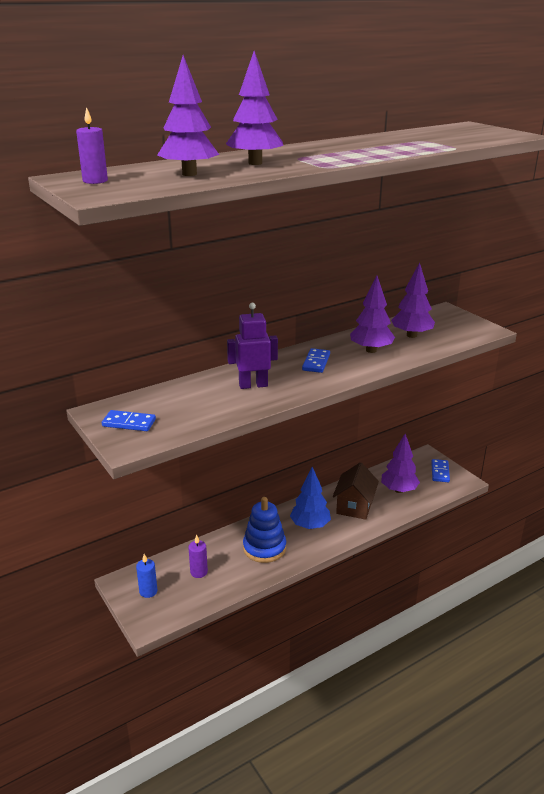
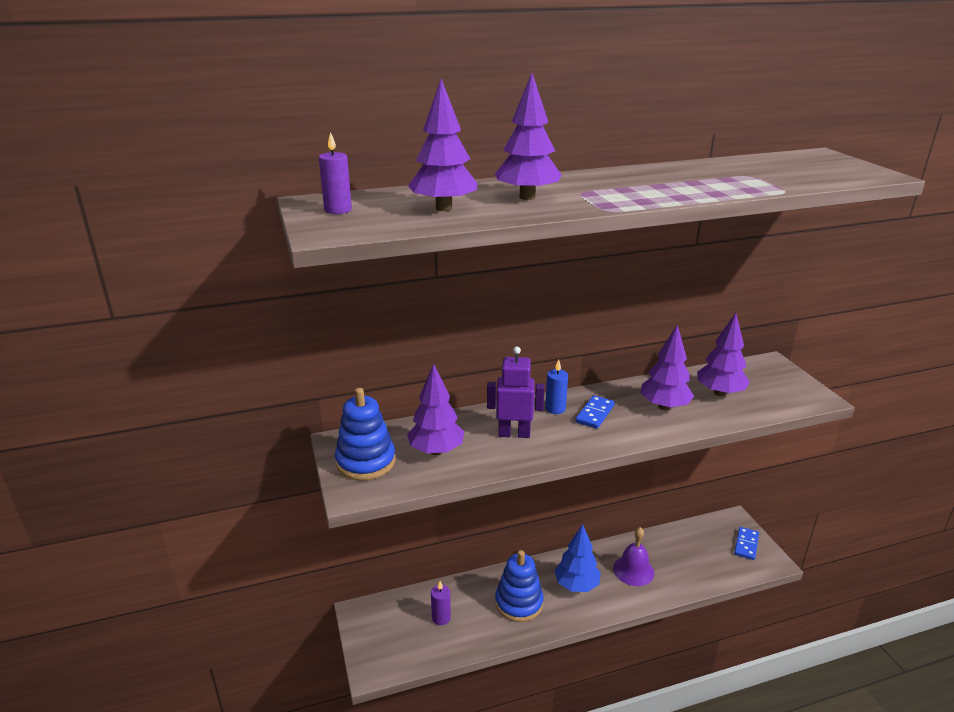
camera: 15 degrees right, 0 degrees up
blue domino [102,410,156,431] -> blue stacking toy [335,388,395,480]
blue candle [136,554,158,598] -> blue candle moved to [545,359,568,414]
brown house [333,462,379,520] -> purple bell [613,527,654,586]
purple tree [381,434,420,493] -> purple tree moved to [407,363,464,455]

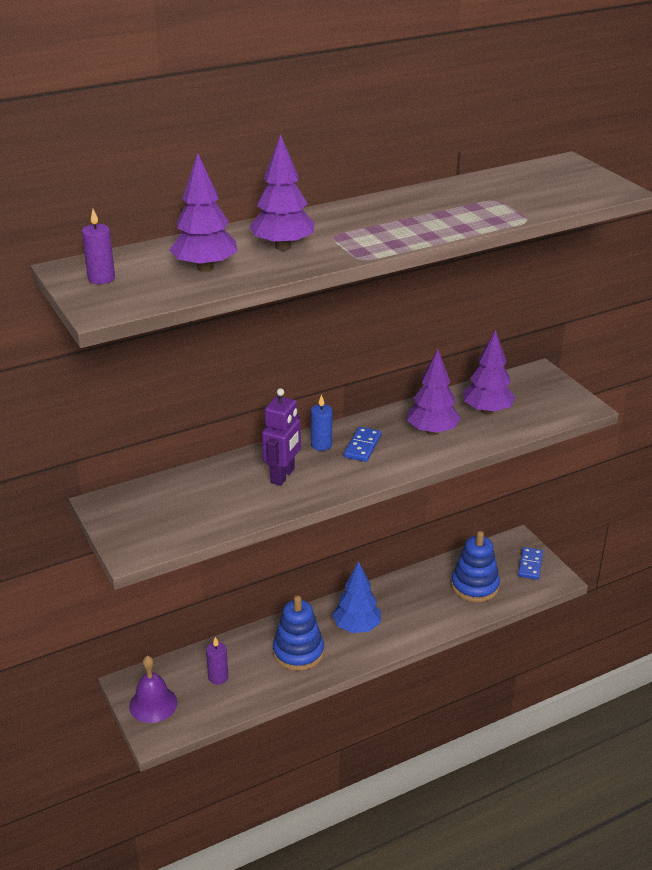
camera: 10 degrees left, 5 degrees up
blue stacking toy [335,388,395,480] -> blue stacking toy moved to [451,531,500,602]
purple tree [407,363,464,455] -> none
purple robot [487,347,545,438] -> purple robot turned 120 degrees clockwise [262,388,301,486]
purple bell [613,527,654,586] -> purple bell moved to [129,656,177,723]

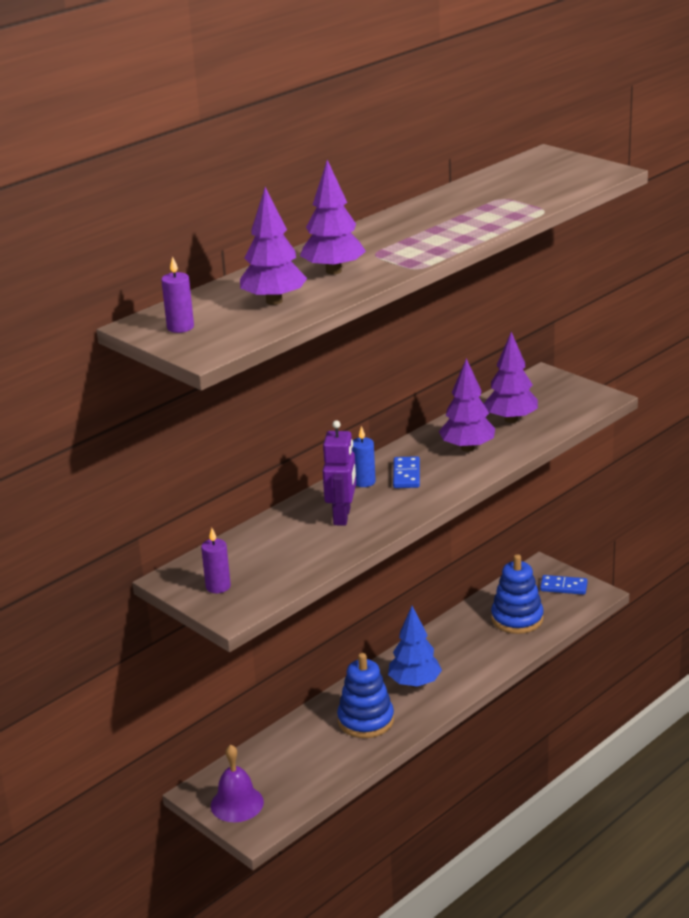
camera: 15 degrees left, 5 degrees down
purple candle [206,637,229,685] -> purple candle moved to [201,528,231,593]
blue domino [518,547,543,580] -> blue domino turned 75 degrees counterclockwise [540,575,588,595]

